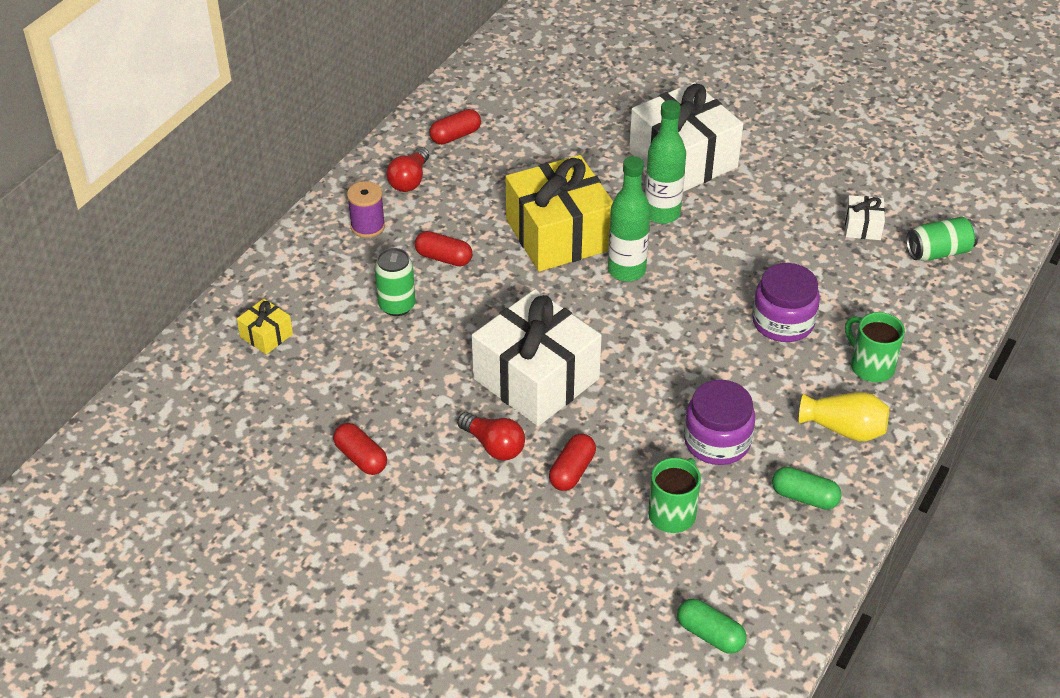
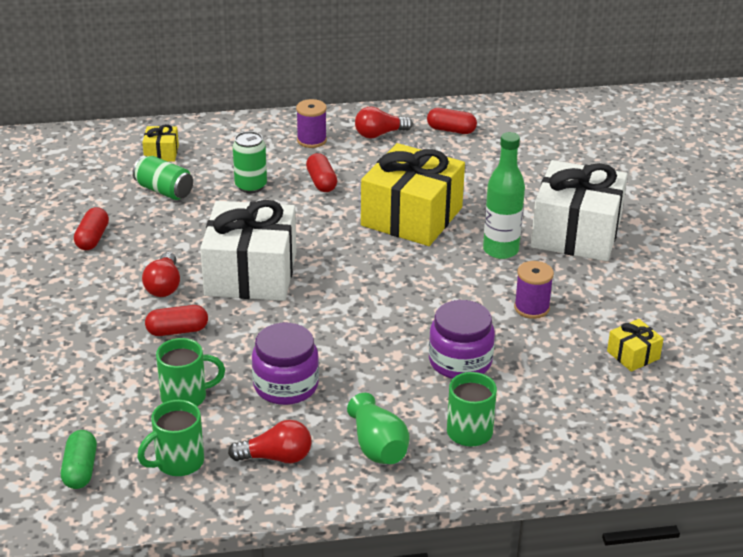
camera: 50 degrees right, 10 degrees down
green bottle [608,156,651,281] -> none
green capsule [772,467,842,510] -> red light bulb [228,420,312,463]
yellow vase [799,392,889,441] -> green vase [347,393,409,464]
white gift [845,195,885,240] -> yellow gift [607,319,664,372]
green can [906,217,978,261] -> green can moved to [133,156,193,200]
none -> green mug [137,400,204,476]
none -> purple spool [514,261,554,319]

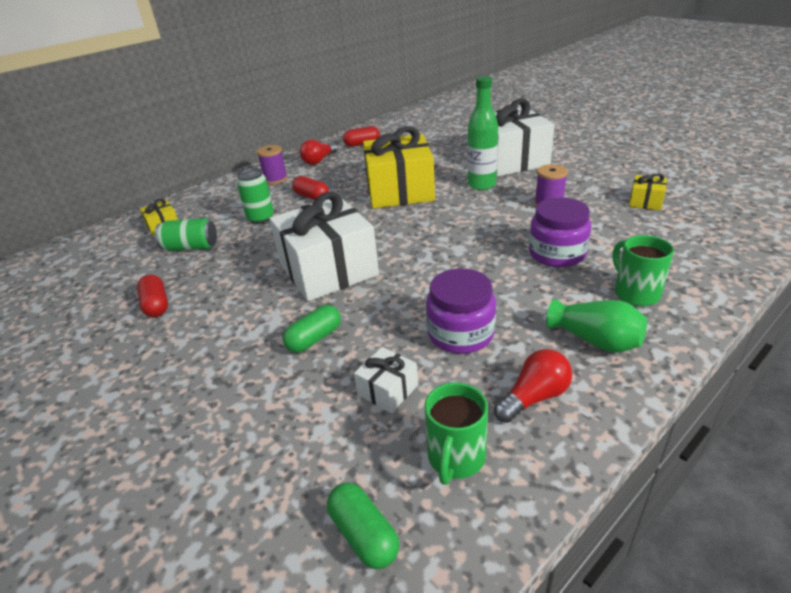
camera: 30 degrees left, 0 degrees up
red light bulb [142,252,180,297] -> none
red capsule [145,305,208,336] -> green capsule [283,305,341,353]
green mug [156,338,225,406] -> white gift [354,347,418,413]

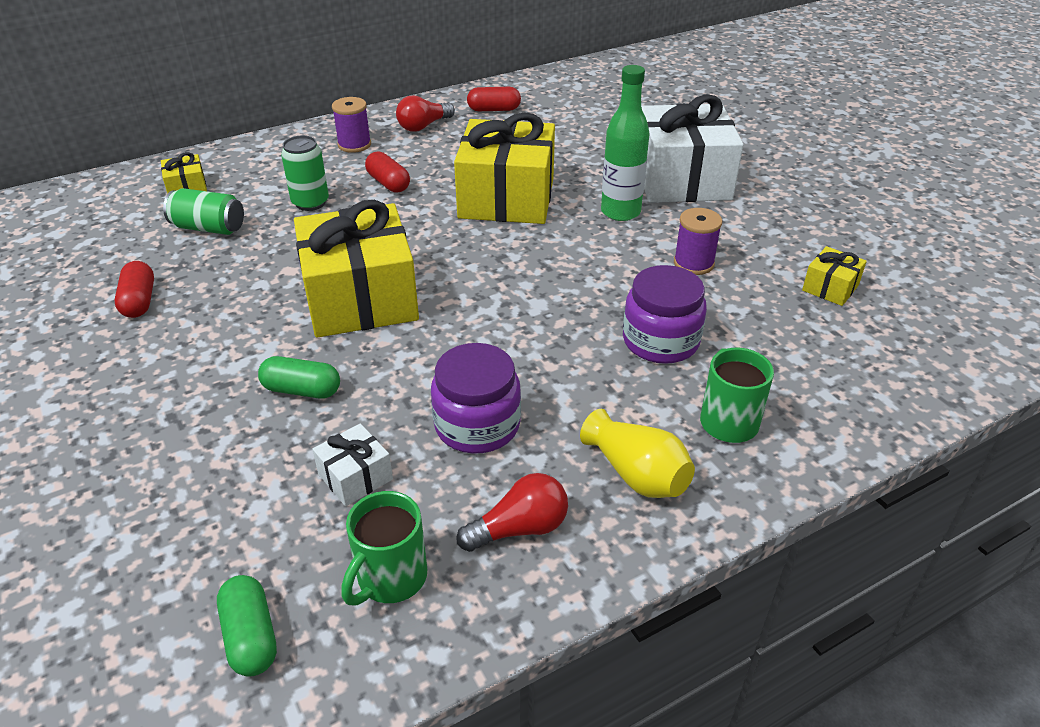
camera: 10 degrees right, 5 degrees up
white gift [269,192,379,301] -> yellow gift [294,200,419,338]
green capsule [283,305,341,353] -> green capsule turned 45 degrees clockwise [258,356,340,399]
green vase [546,299,647,353] -> yellow vase [580,409,695,498]

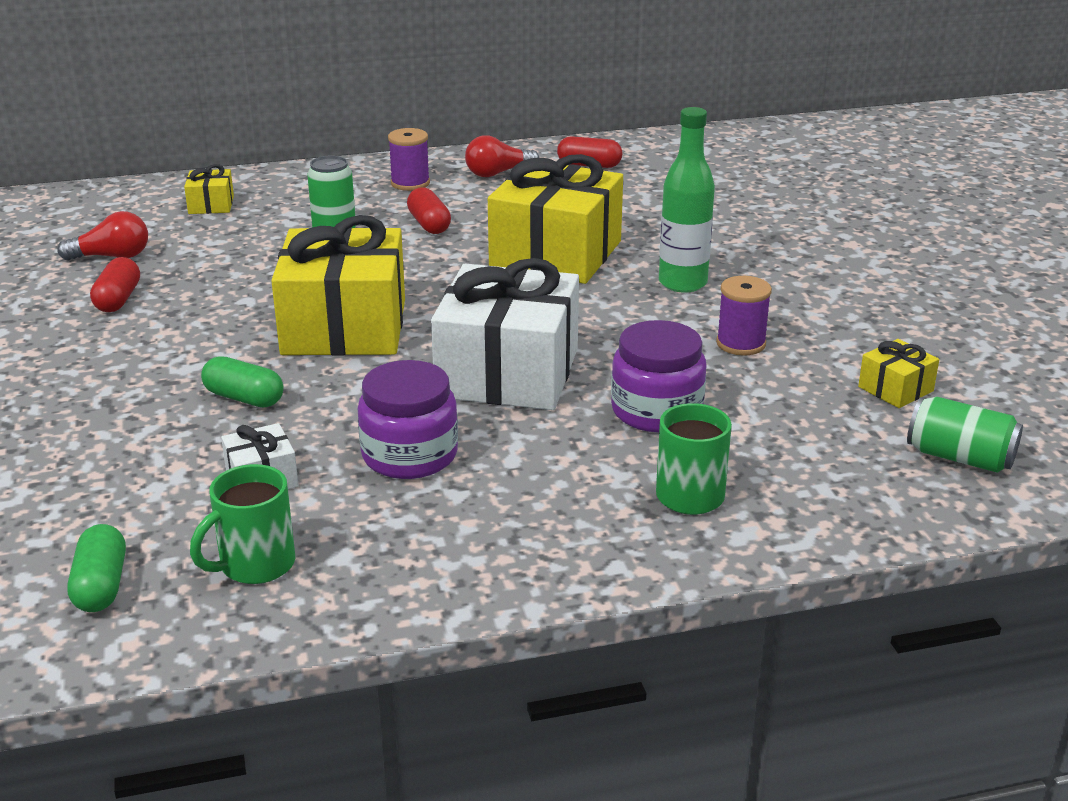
camera: 15 degrees right, 10 degrees down
green can [163,188,244,235] -> green can moved to [907,397,1023,473]
red light bulb [457,473,568,552] -> red light bulb moved to [58,211,148,260]
yellow vase [580,409,695,498] -> none
white gift [641,94,744,203] -> white gift moved to [431,258,579,410]

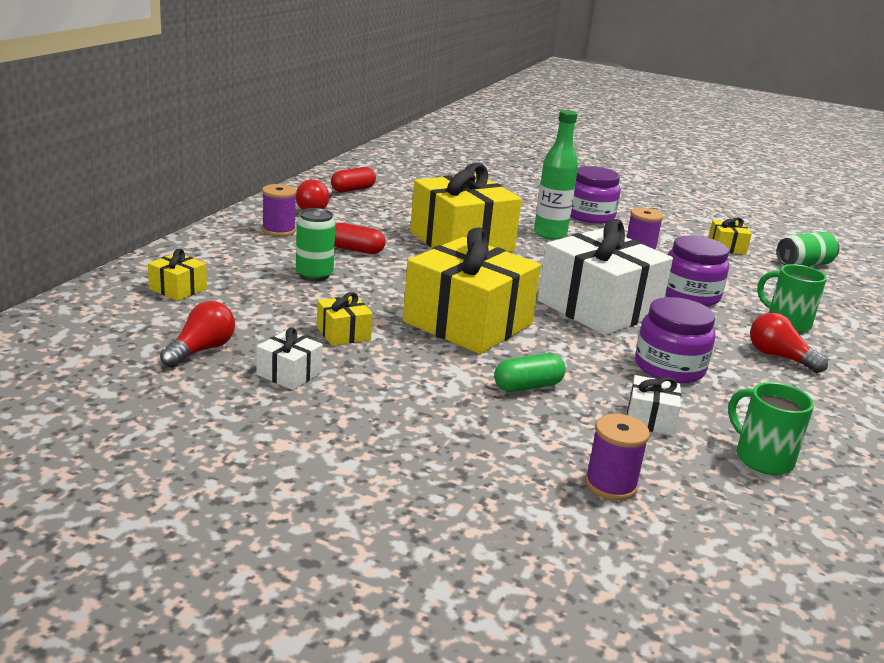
camera: 55 degrees left, 5 degrees down
green capsule [67,524,126,612] -> none
red capsule [90,257,140,312] -> white gift [257,327,323,390]
green mug [190,464,295,584] -> green mug turned 150 degrees clockwise [728,382,814,475]
none -> yellow gift [317,292,373,346]
none -> purple jar [570,166,621,224]
none -> purple spool [585,414,650,500]
none -> red light bulb [750,313,828,373]

